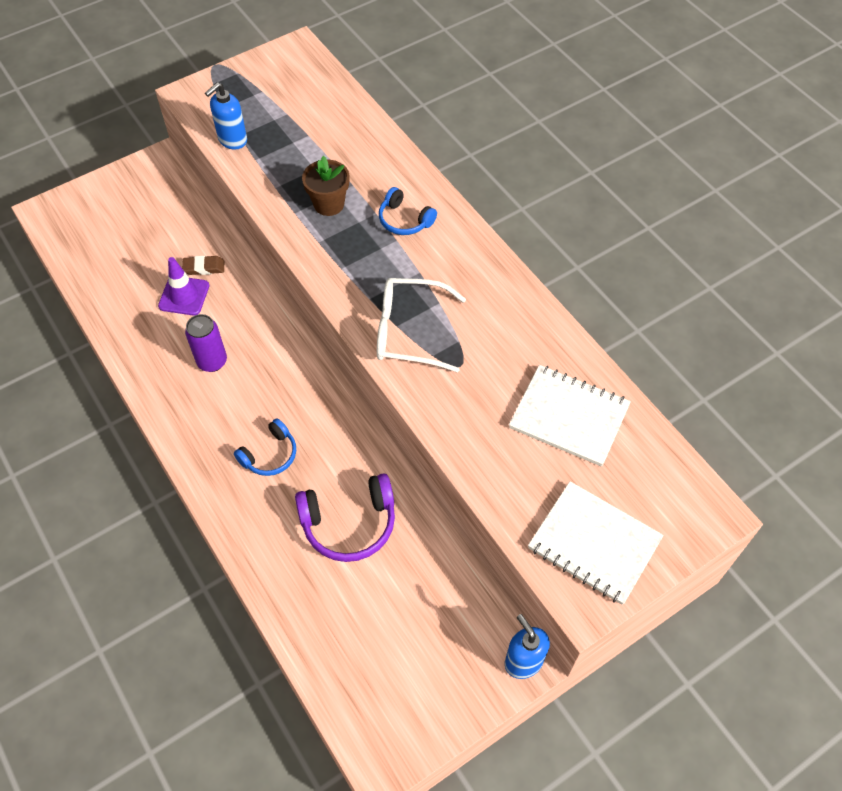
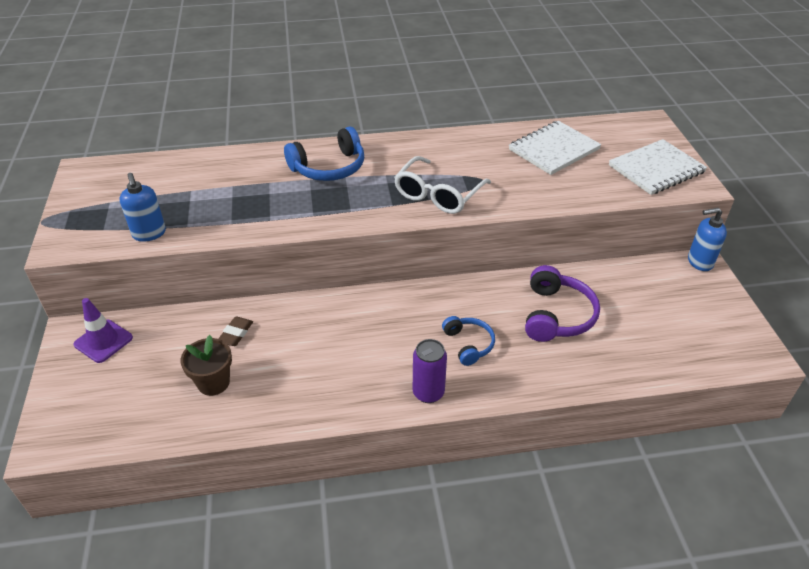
camera: 65 degrees left, 15 degrees down
purple traffic cone [158,257,209,315] -> purple traffic cone moved to [73,298,133,363]
purple can [185,314,227,372] -> purple can moved to [413,339,447,403]
brown flower pot [302,156,350,216] -> brown flower pot moved to [181,335,232,396]
blue headphones [379,187,437,235] -> blue headphones [284,126,364,181], size x1.61

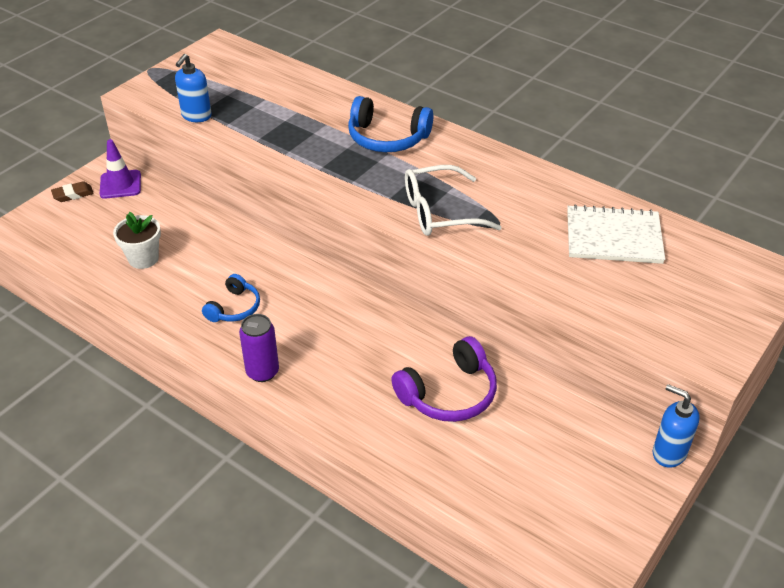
camera: 45 degrees right, 0 degrees up
brown flower pot [181,335,232,396] -> white flower pot [113,212,161,269]
brown eraser [218,317,253,346] -> brown eraser moved to [51,181,94,202]
blue headphones [442,316,495,366] -> blue headphones moved to [202,274,260,322]
white notebook [609,139,707,195] -> none

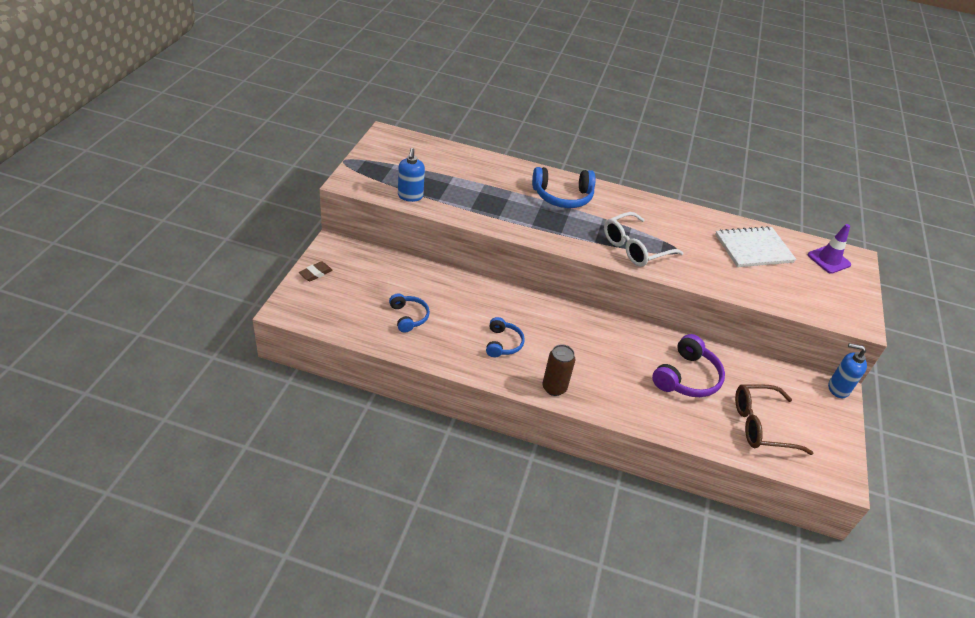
camera: 25 degrees left, 0 degrees up
purple traffic cone [100,139,141,199] -> purple traffic cone moved to [808,224,851,274]
white flower pot [113,212,161,269] -> blue headphones [389,293,430,333]
purple can [239,314,279,382] -> brown can [542,344,575,396]
none -> brown glasses [735,384,813,455]

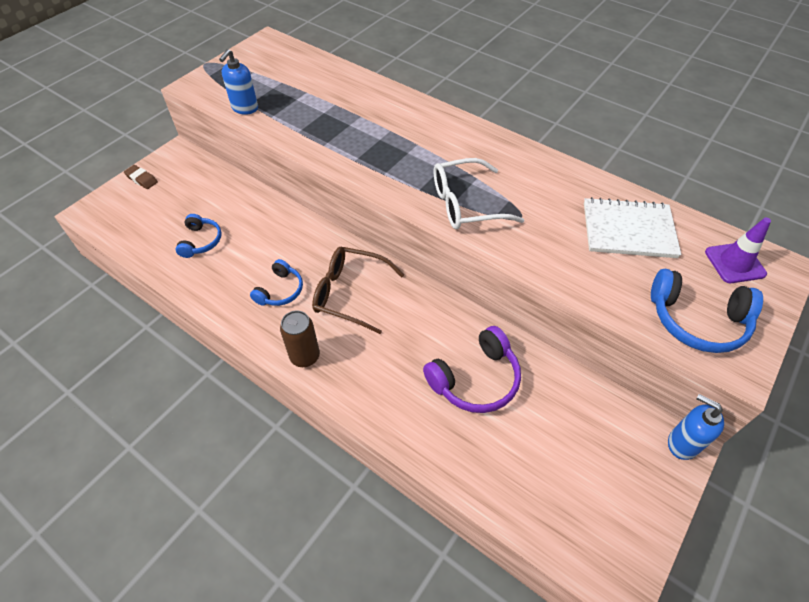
camera: 25 degrees right, 10 degrees up
brown eraser [299,261,333,281] -> brown eraser turned 60 degrees clockwise [124,165,158,189]
blue headphones [532,167,596,208] -> blue headphones moved to [651,269,763,353]
brown glasses [735,384,813,455] -> brown glasses moved to [312,247,404,334]

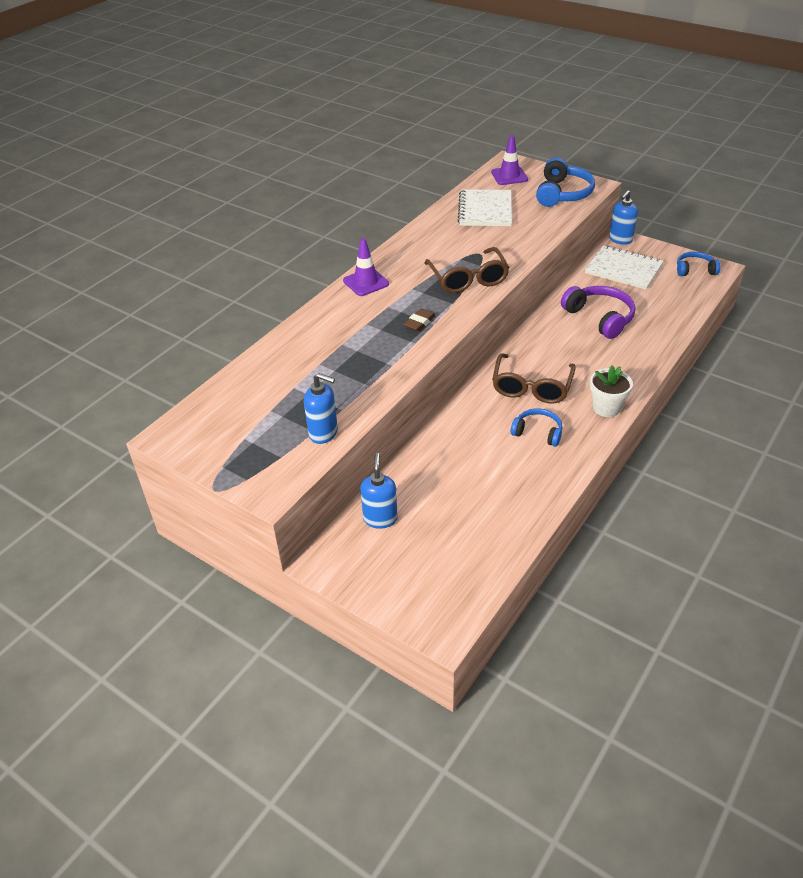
camera: 90 degrees left, 10 degrees down
brown eraser [124,165,158,189] -> brown eraser moved to [404,308,436,332]
blue headphones [176,214,222,258] -> blue headphones moved to [677,252,721,276]
brown can [280,310,320,367] -> white flower pot [590,365,633,417]
white glasses [434,158,524,229] -> brown glasses [425,247,510,293]
none -> purple traffic cone [343,238,389,296]
none -> blue soap dispenser [360,453,398,529]
none -> white notebook [585,245,664,290]

